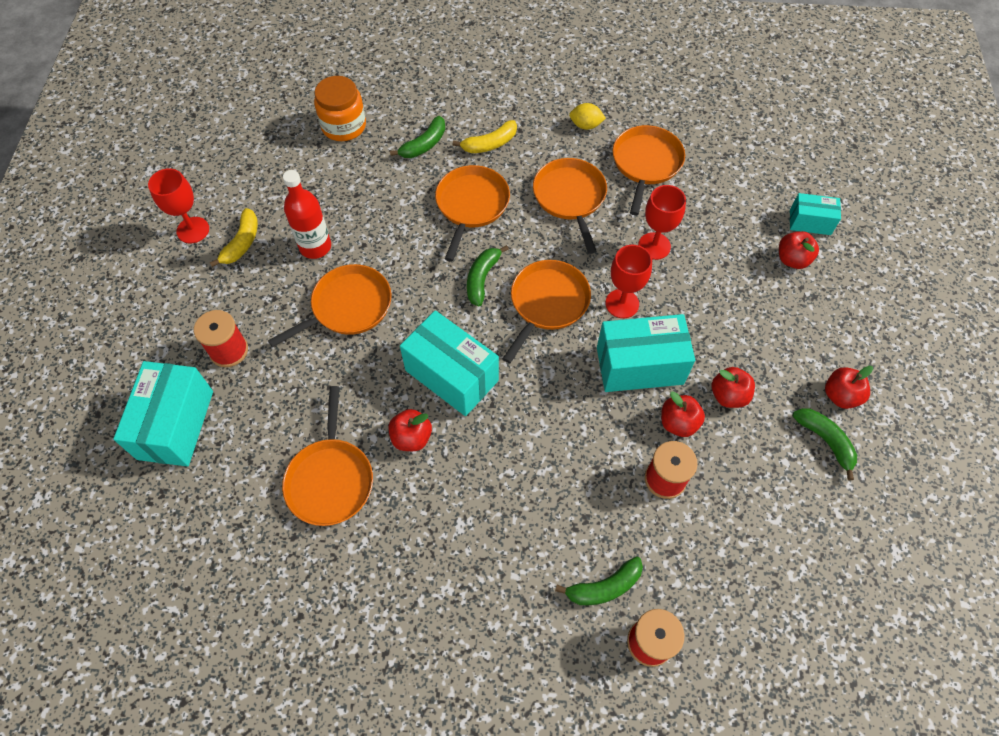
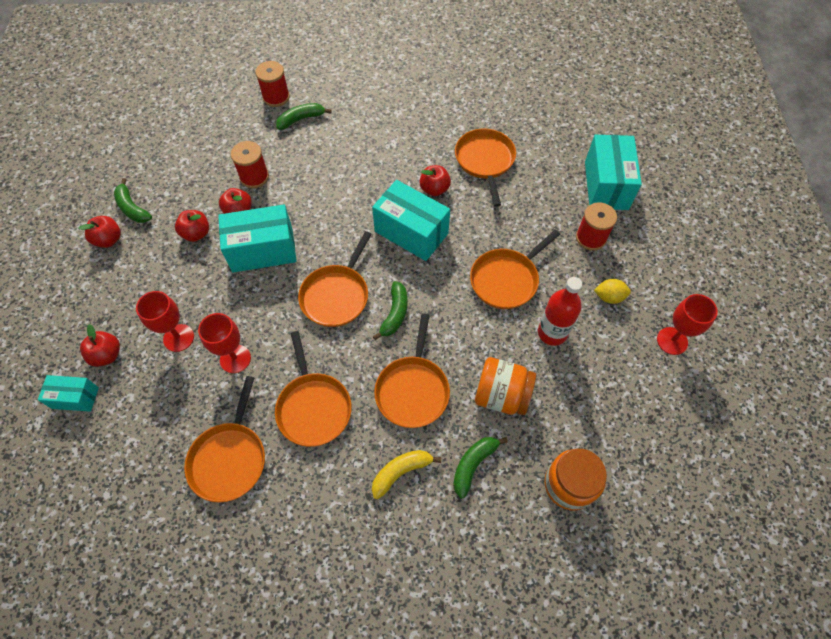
camera: 175 degrees right, 0 degrees up
yellow banana [210,208,258,267] -> none
yellow lemon [569,103,606,130] -> yellow lemon moved to [594,279,631,304]
red goblet [605,245,652,318] -> red goblet moved to [136,291,194,352]
none -> orange jar [475,357,536,415]

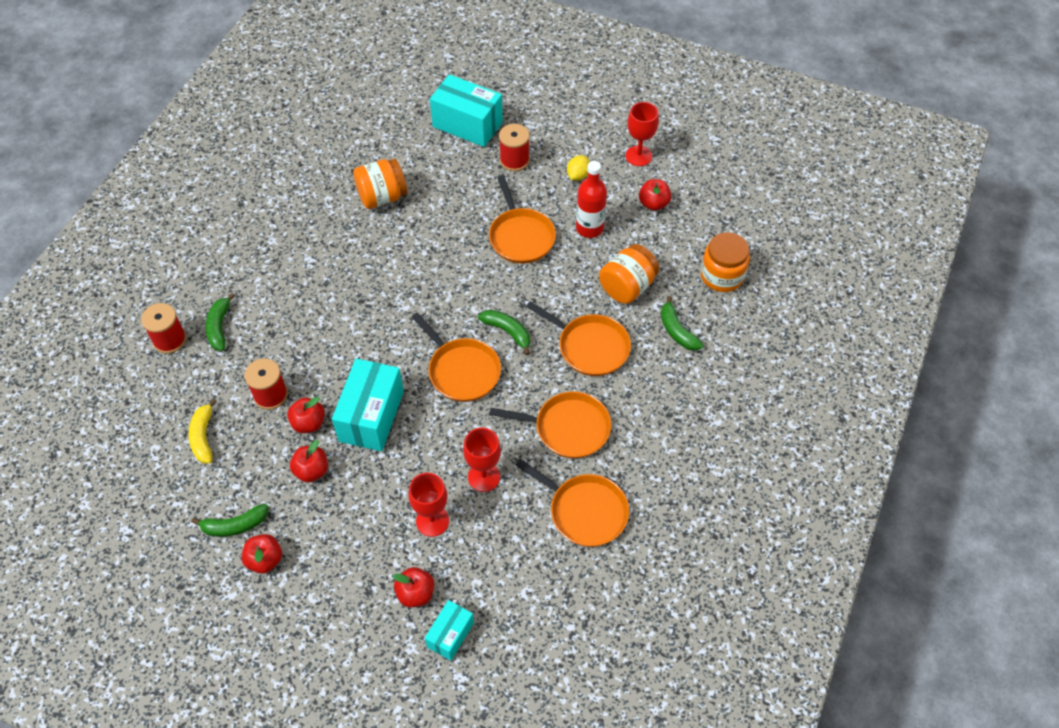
camera: 65 degrees left, 5 degrees down
turquoise box [372,180,450,261] -> none
yellow banana [372,450,441,499] -> yellow banana moved to [188,398,217,463]
red apple [419,165,451,196] -> red apple moved to [639,179,672,211]
orange pan [455,129,516,207] -> orange jar [353,159,407,209]

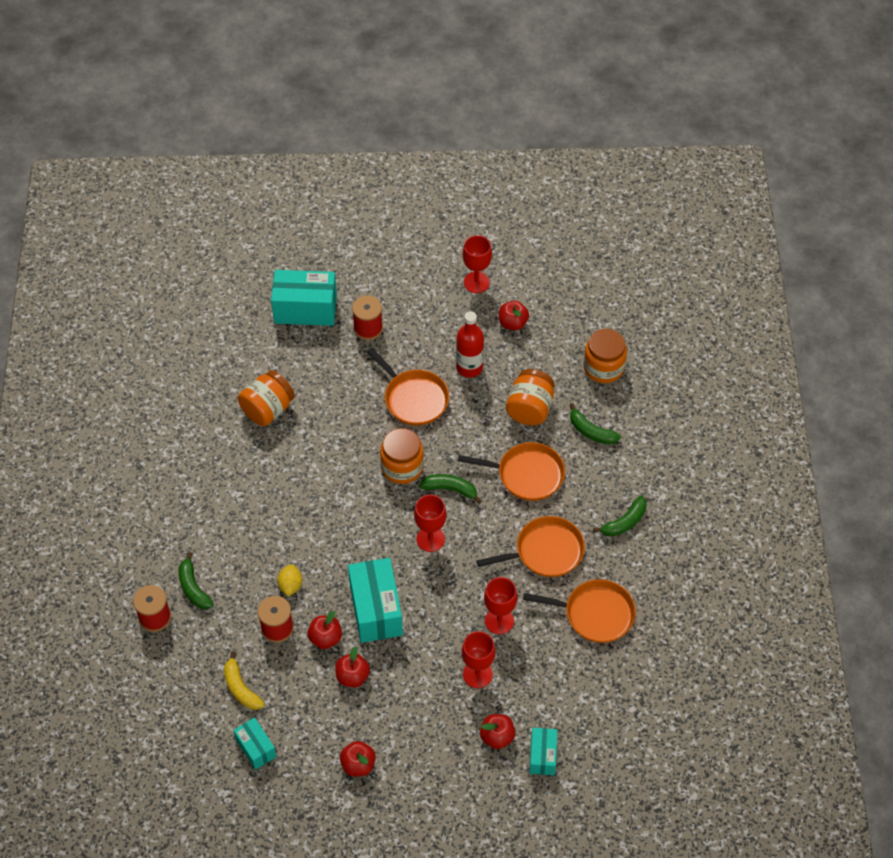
camera: 25 degrees left, 0 degrees up
green banana [191,504,269,537] -> green banana moved to [593,496,646,536]
orange pan [412,312,501,402] -> red goblet [414,495,447,552]
yellow lemon [567,155,590,181] -> yellow lemon moved to [277,564,302,596]
none -> turquoise box [233,717,277,770]
none -> orange jar [380,428,424,484]

